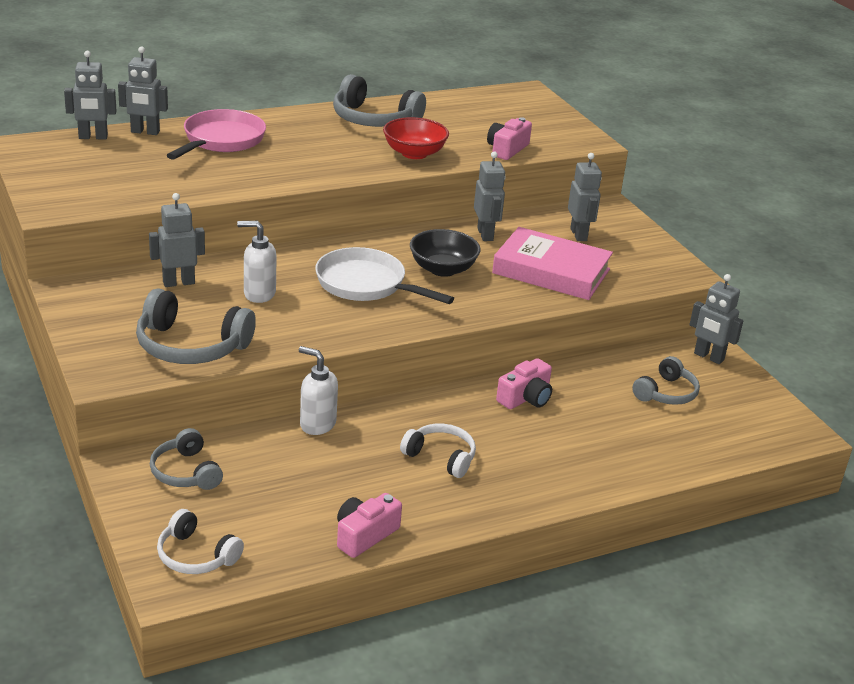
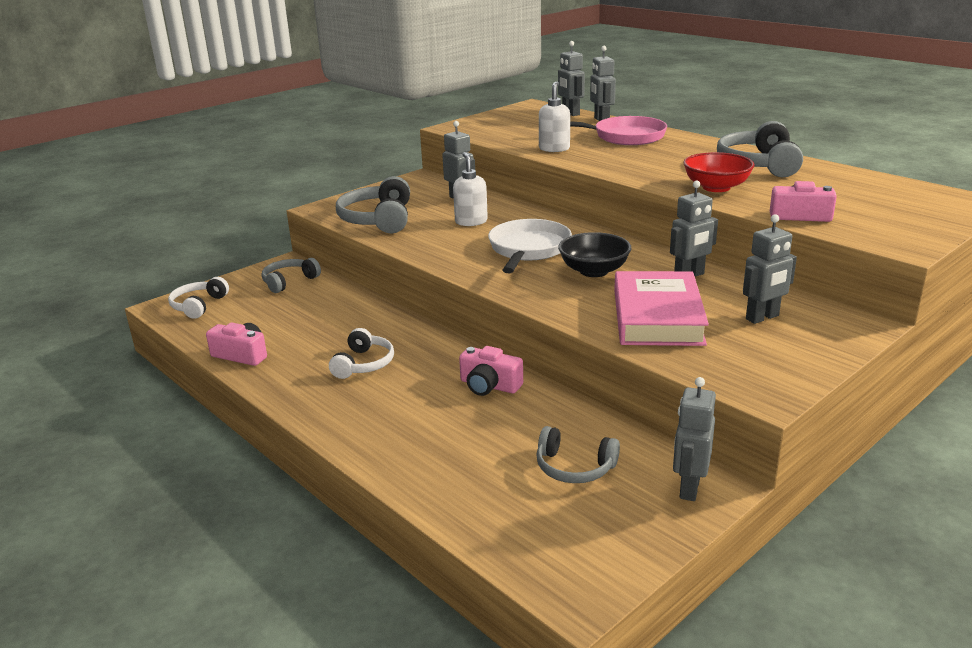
camera: 75 degrees right, 5 degrees down
white soap dispenser [299,346,338,435] -> white soap dispenser moved to [539,81,570,152]

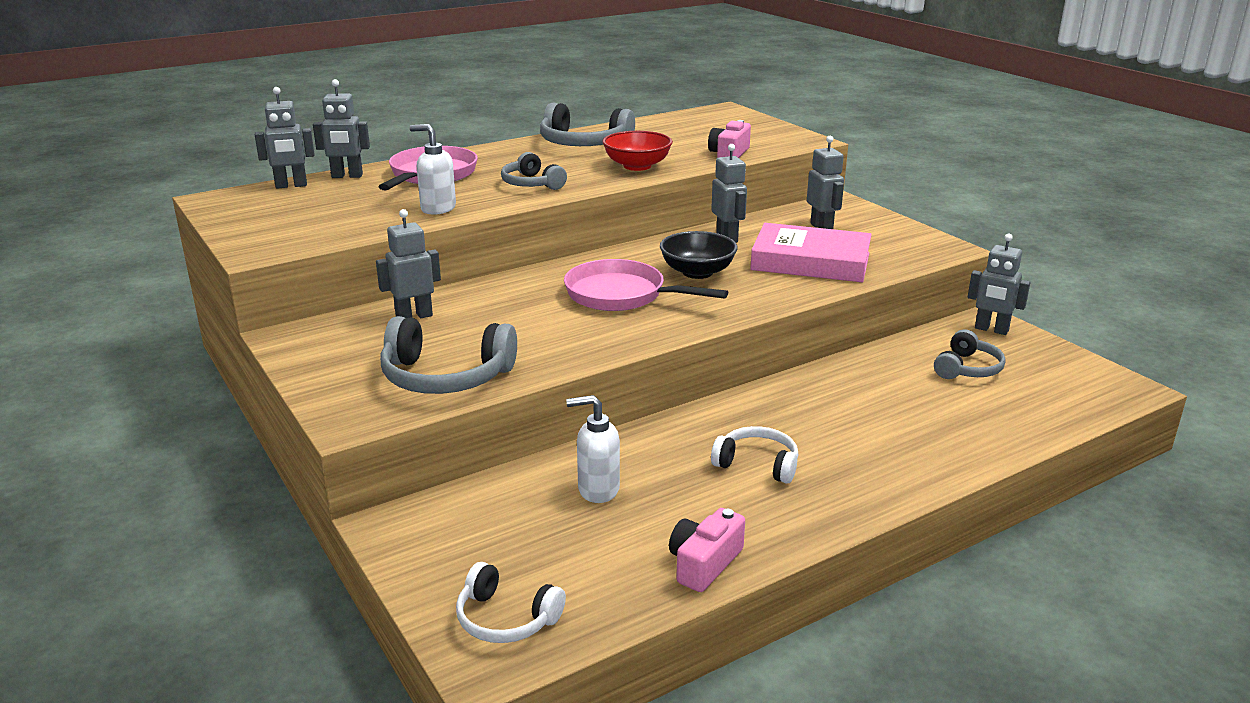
camera: 80 degrees left, 0 degrees up
grey headphones [262,258,321,293] -> grey headphones moved to [501,152,567,190]
white soap dispenser [453,152,488,226] -> white soap dispenser moved to [566,395,620,503]
pink camera [459,346,523,396] -> none
white pan [488,219,572,273] -> pink pan [564,259,728,311]

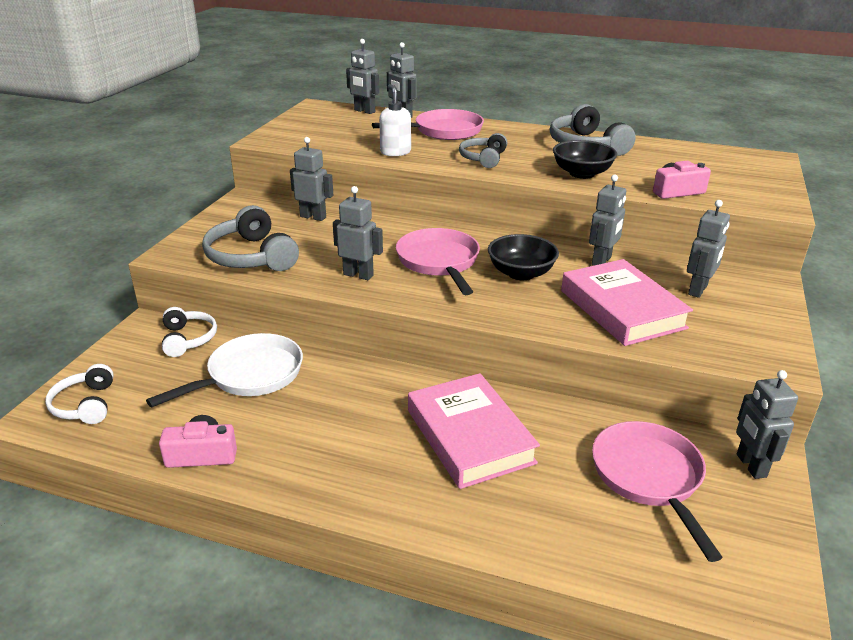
camera: 50 degrees right, 5 degrees up
white soap dispenser [566,395,620,503] -> white pan [146,333,303,408]
red bowl [603,131,673,171] -> black bowl [553,140,617,179]
white headphones [711,426,798,484] -> white headphones moved to [162,307,217,357]
grey headphones [934,329,1006,379] -> pink pan [592,421,723,562]
none -> grey robot [333,186,383,280]
none -> pink book [408,373,540,489]

